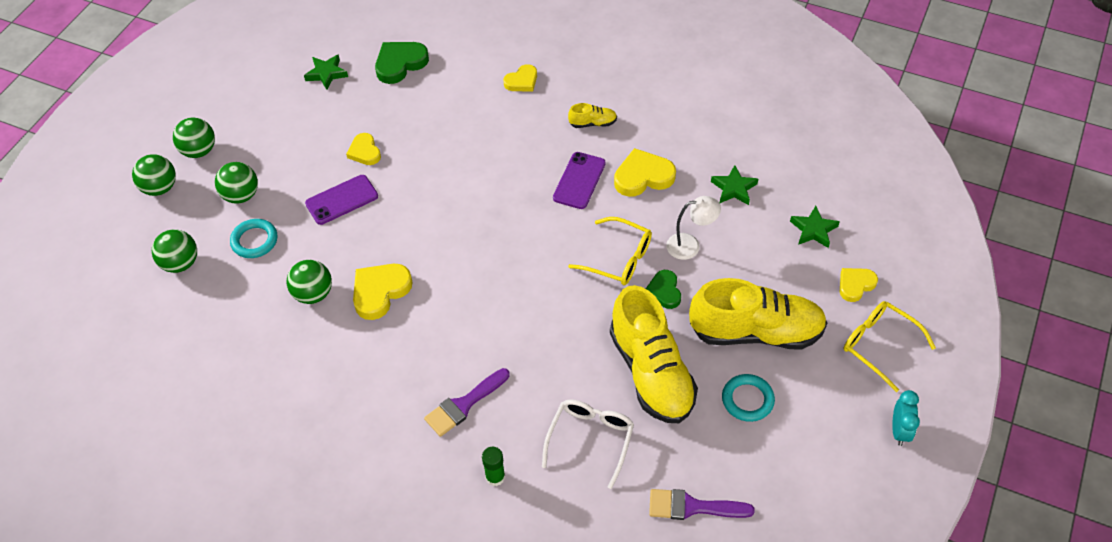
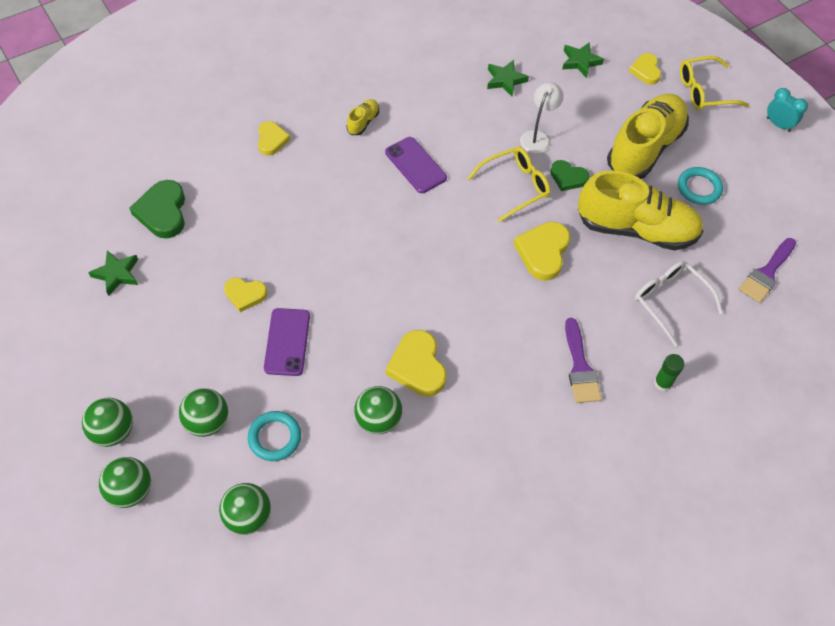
camera: 60 degrees left, 5 degrees up
yellow heart [614,148,676,197] -> yellow heart moved to [513,222,570,281]

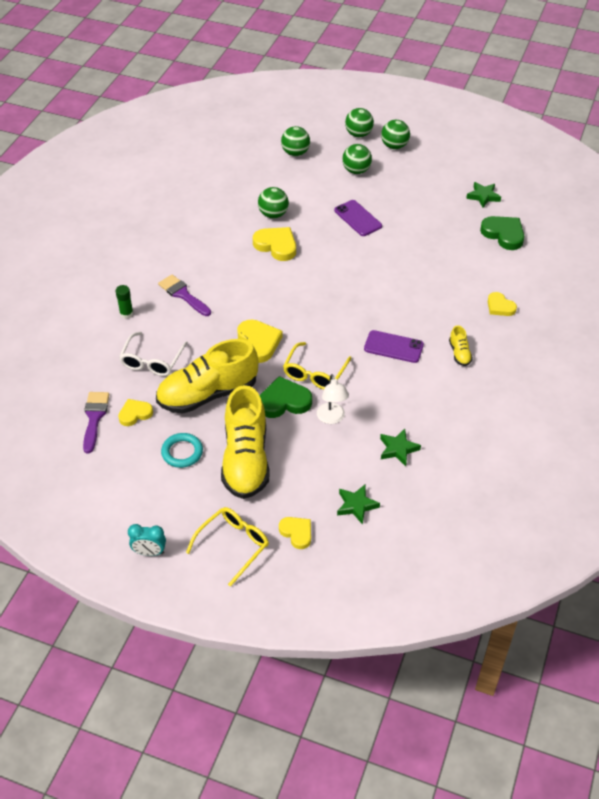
camera: 145 degrees right, 10 degrees down
yellow heart [224,277,267,312] -> yellow heart moved to [118,399,153,426]
turquoise ring [248,411,301,461] -> none
green heart [550,160,589,191] -> green heart [260,376,312,418], size x1.57
white glasses [635,261,723,347] -> white glasses turned 90 degrees clockwise [119,332,188,376]

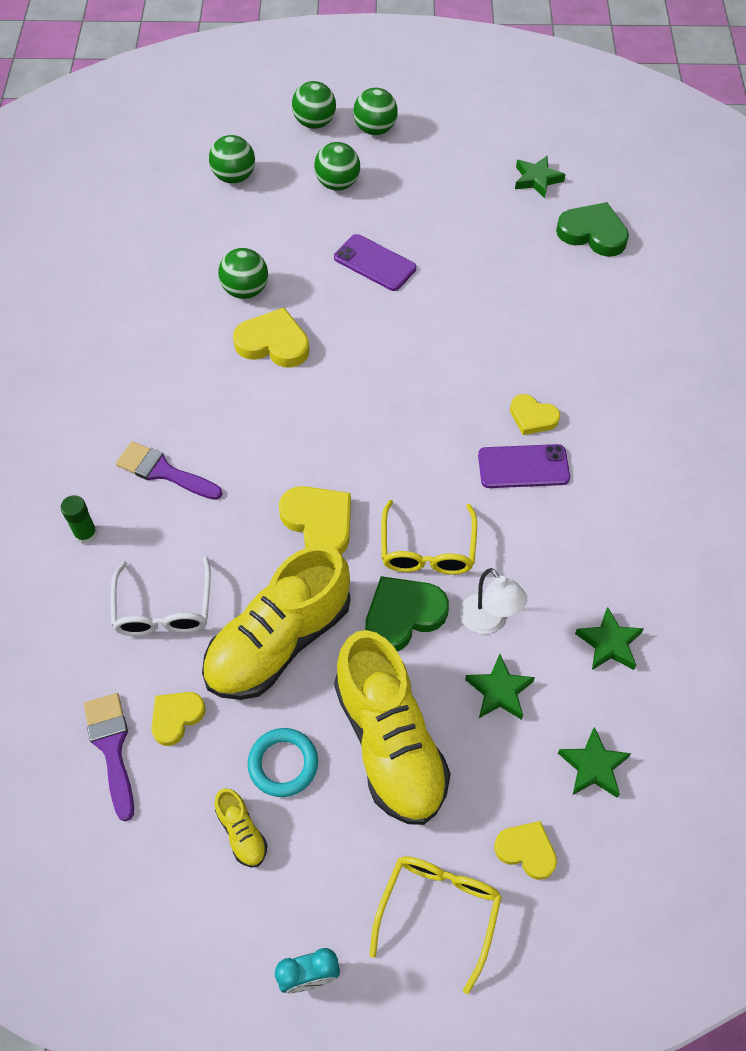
camera: 20 degrees left, 10 degrees up
yellow shoe [449,325,473,366] -> yellow shoe moved to [215,788,267,868]
yellow heart [488,292,517,316] -> yellow heart moved to [510,394,560,435]
none -> green star [465,654,535,720]

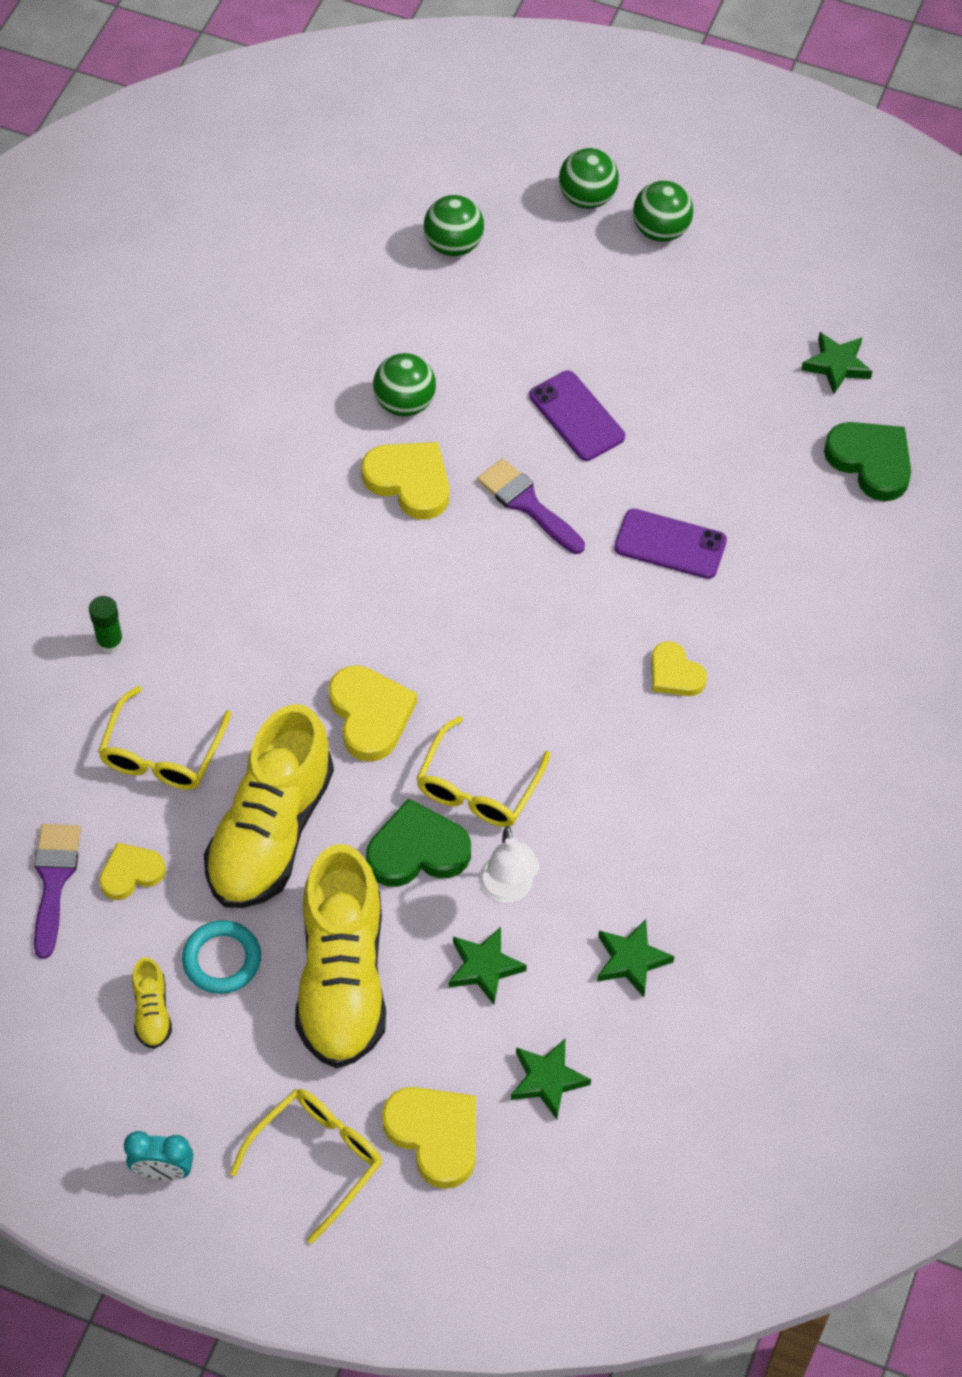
camera: 20 degrees right, 0 degrees up
white glasses [111,556,211,636] -> yellow glasses [98,686,231,790]
purple brush [116,441,223,500] -> purple brush moved to [477,458,585,554]
yellow shoe [202,545,350,700] -> yellow shoe turned 45 degrees counterclockwise [204,704,334,908]
green ball [314,142,360,190] -> none
purple phone [478,444,570,488] -> purple phone moved to [614,509,727,579]
yellow heart [494,821,557,880] -> yellow heart [382,1087,476,1189], size x1.57

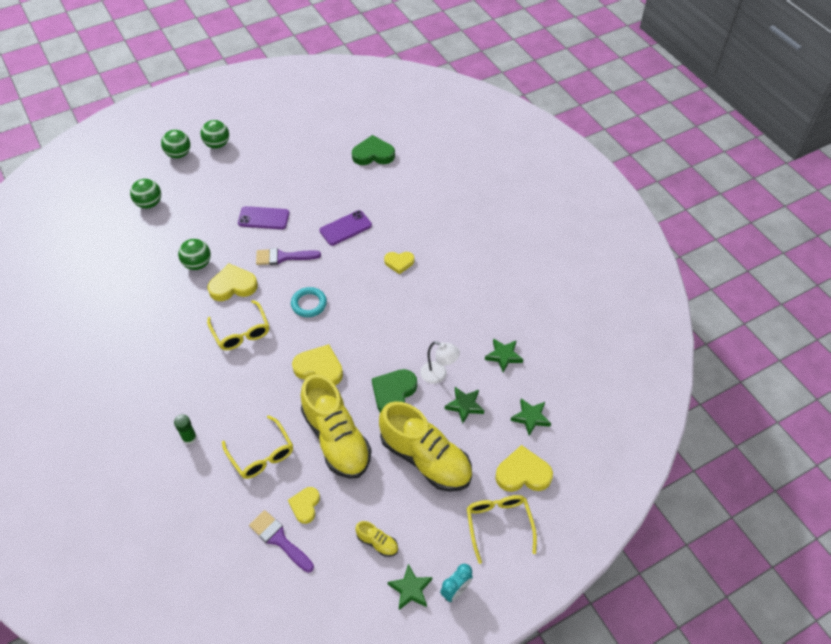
camera: 50 degrees left, 5 degrees down
turquoise ring [182,920,261,994] -> turquoise ring moved to [291,287,327,317]
yellow glasses [416,716,551,827] -> yellow glasses moved to [207,300,269,350]
green star [801,332,872,394] -> green star moved to [388,564,432,610]

